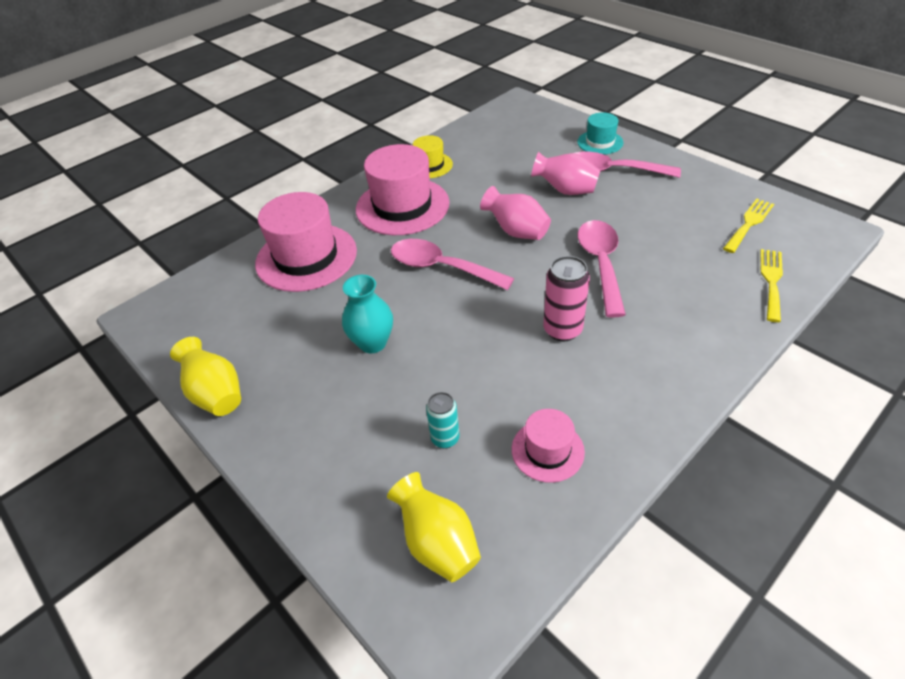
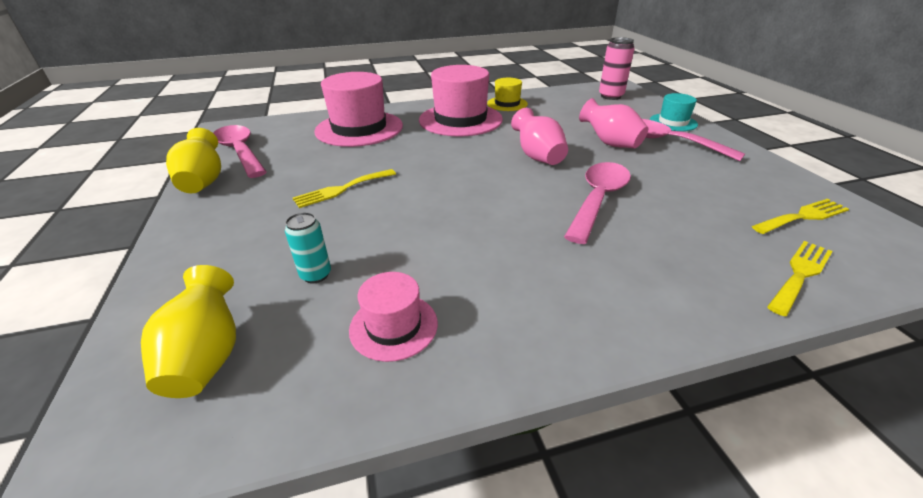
camera: 25 degrees right, 10 degrees down
turquoise vase [342,275,393,353] -> yellow fork [293,169,396,208]
pink spoon [391,239,514,290] -> pink spoon moved to [213,125,267,178]
pink can [543,256,590,341] -> pink can moved to [599,37,635,100]

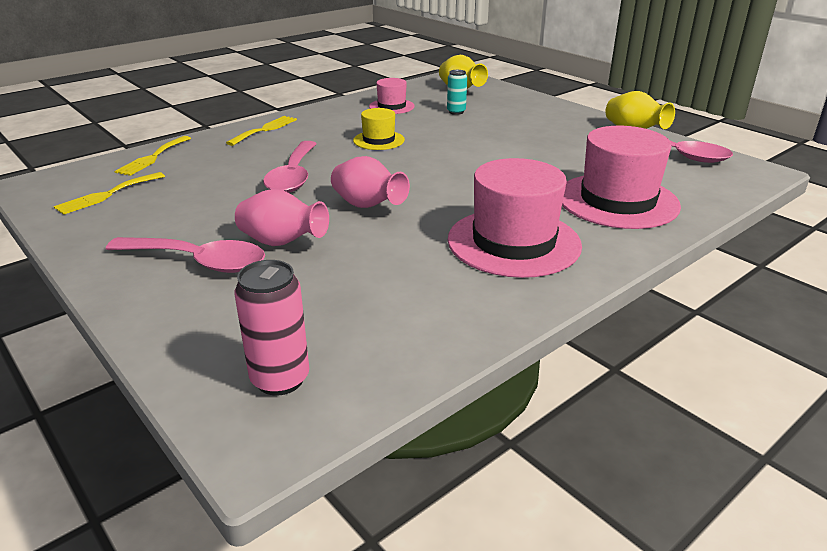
camera: 155 degrees right, 5 degrees down
yellow fork [293,169,396,208] -> yellow fork moved to [226,116,297,146]
yellow hat [487,78,528,111] -> yellow hat moved to [353,108,405,150]
turquoise hat [650,93,698,131] -> none

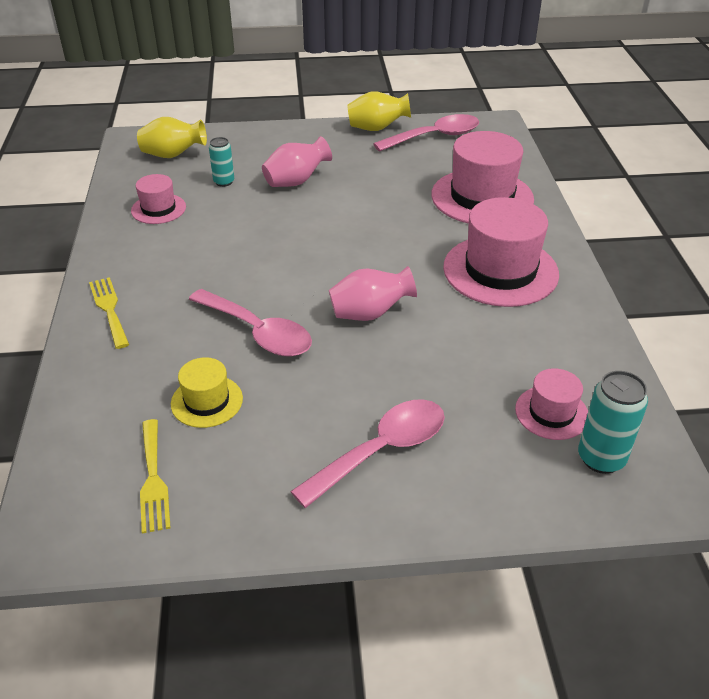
camera: 55 degrees left, 10 degrees up
yellow fork [114,136,191,176] -> none
pink vase [235,189,329,246] -> pink vase moved to [262,136,332,187]
pink can [235,260,309,395] -> turquoise can [578,371,648,474]
yellow hat [353,108,405,150] -> yellow hat moved to [171,357,243,428]
none -> pink hat [515,368,588,440]

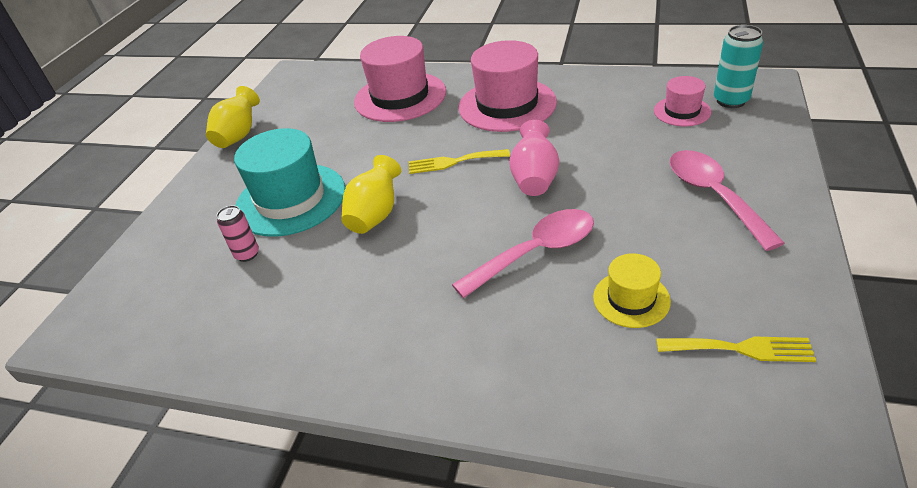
camera: 65 degrees left, 0 degrees up
yellow fork [89,277,129,349] -> yellow fork moved to [409,149,510,174]
pink hat [131,174,186,224] -> none
yellow vase [137,117,207,158] -> yellow vase moved to [341,155,401,234]
turquoise can [209,137,234,187] -> pink can [217,205,259,262]
pink vase [262,136,332,187] -> turquoise hat [234,128,345,237]
pink spoon [373,114,479,152] -> none

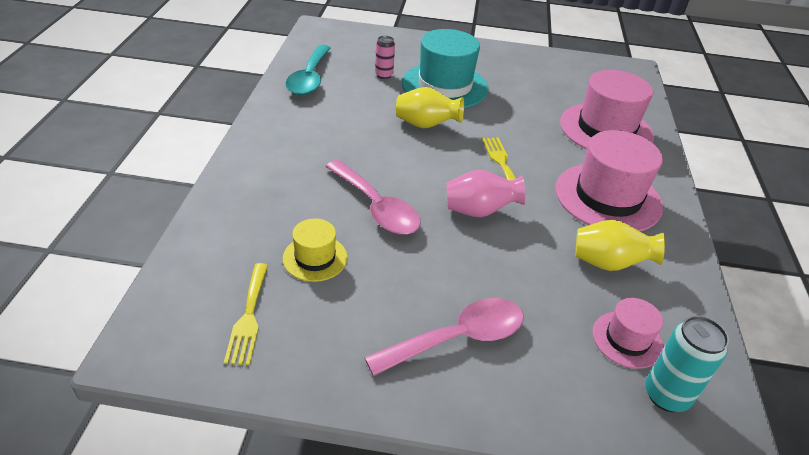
camera: 75 degrees right, 0 degrees up
yellow vase [206,86,260,148] -> yellow vase moved to [576,220,665,271]
none -> turquoise spoon [286,45,331,95]

